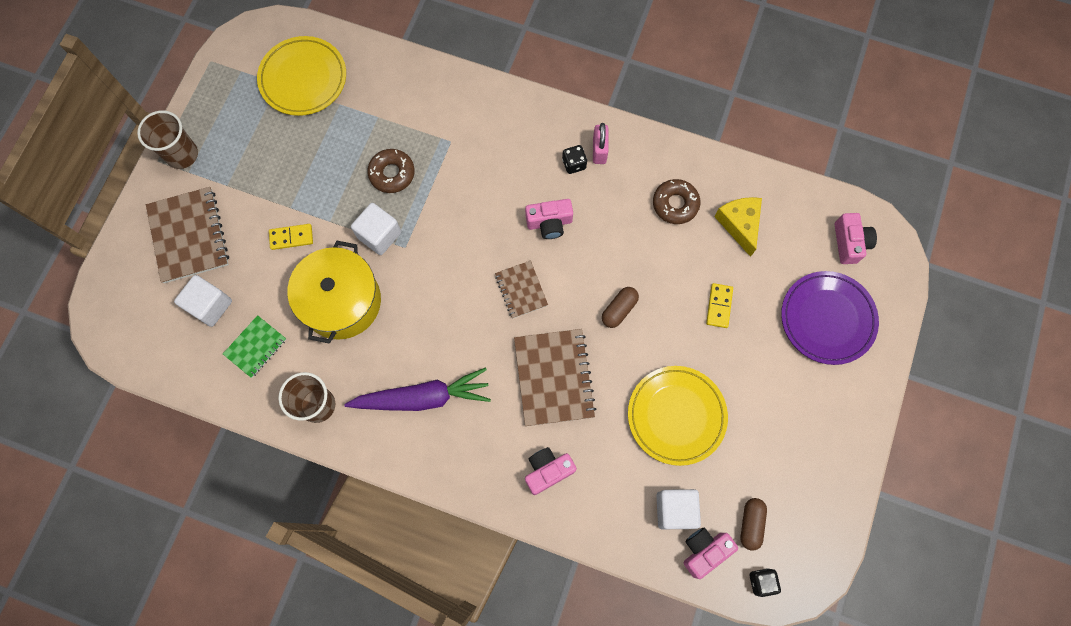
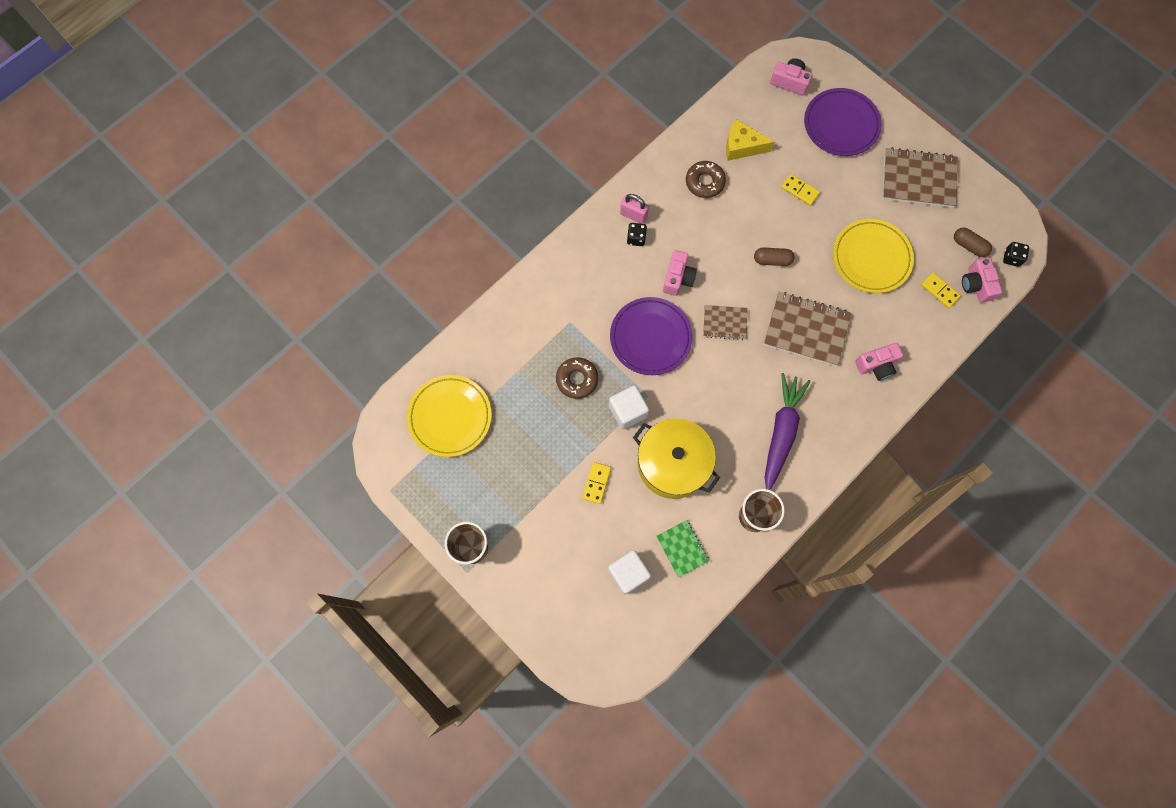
camera: 65 degrees left, 0 degrees up
brown notebook [146,187,229,283] -> brown notebook moved to [882,147,958,208]
pink camera [525,447,577,495] -> pink camera turned 105 degrees counterclockwise [855,343,903,381]
brown capsule [602,287,639,328] -> brown capsule turned 60 degrees counterclockwise [754,247,794,266]
white cube [656,489,701,529] -> yellow domino [921,272,961,308]
none -> purple plate [610,297,693,375]

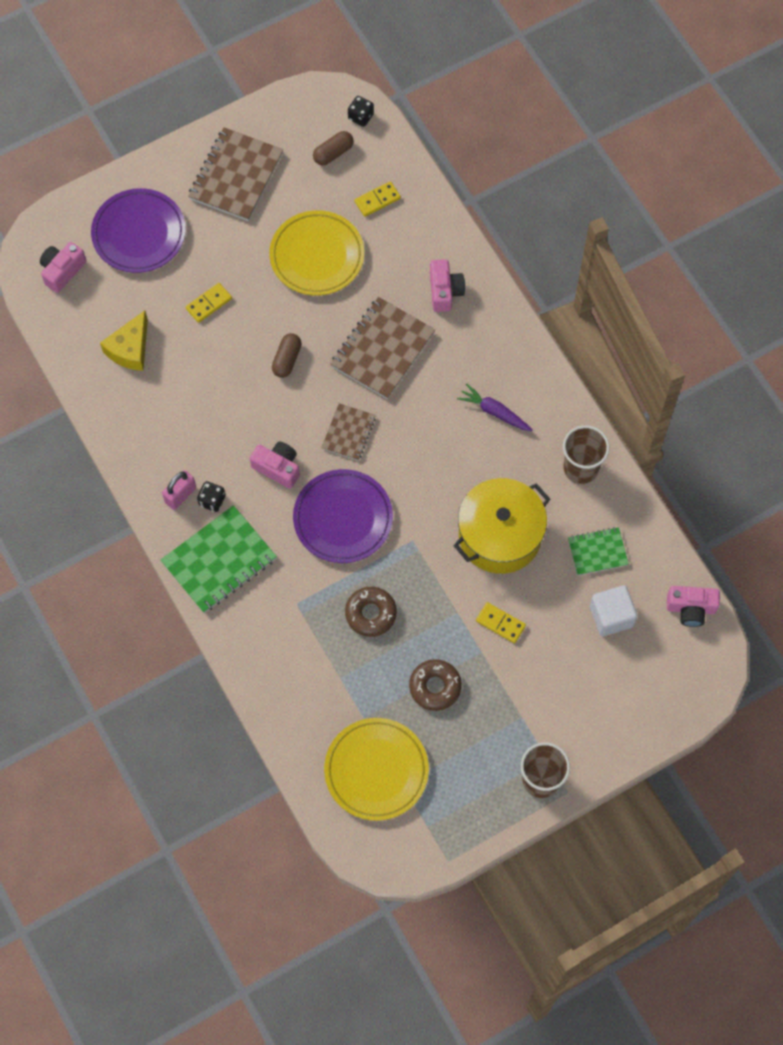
camera: 75 degrees left, 5 degrees down
white cube [609,385,649,430] -> none
brown donut [686,161,726,198] -> brown donut moved to [409,659,462,711]
purple carrot [764,373,811,490] -> purple carrot [457,384,533,431], size x0.58
pink camera [962,257,1002,303] -> pink camera moved to [667,586,720,627]
none -> green notebook [161,505,277,613]

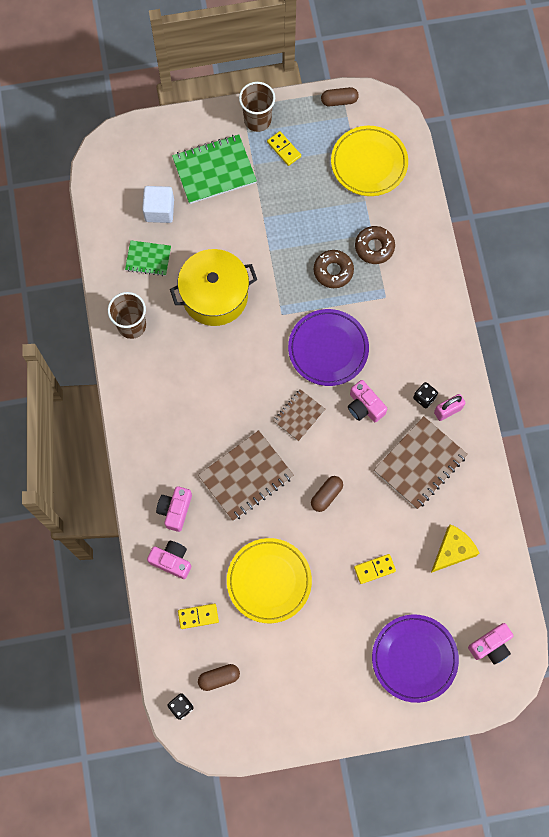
camera: 160 degrees left, 5 degrees up
green notebook [161,505,277,613] -> green notebook moved to [172,134,257,204]
brown notebook [188,127,283,221] -> brown notebook moved to [374,416,468,509]
brown donut [409,659,462,711] -> brown donut moved to [355,226,395,264]
purple carrot [457,384,533,431] -> none
yellow domino [476,602,526,643] -> yellow domino moved to [267,131,301,166]
pink camera [667,586,720,627] -> pink camera moved to [147,541,191,579]
none -> brown capsule [321,87,359,106]

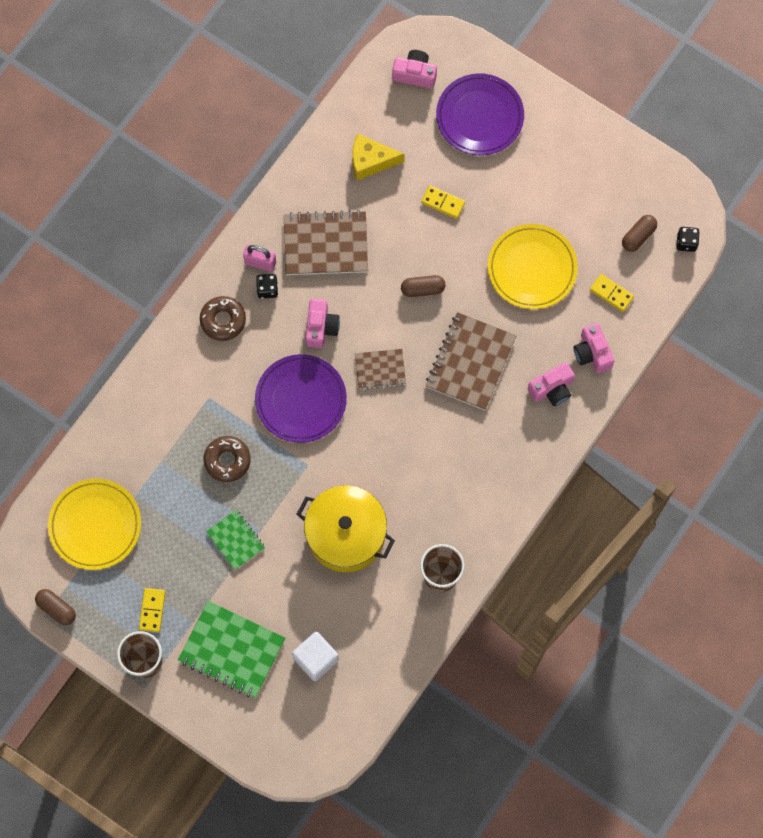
camera: 135 degrees left, 0 degrees up
green notebook [125,240,171,276] -> green notebook moved to [206,510,265,570]
brown notebook [198,430,294,521] -> brown notebook turned 75 degrees counterclockwise [426,312,517,410]
brown capsule [198,664,240,691] -> brown capsule turned 75 degrees counterclockwise [622,215,657,252]
brown donut [355,226,395,264] -> brown donut moved to [200,296,246,341]

